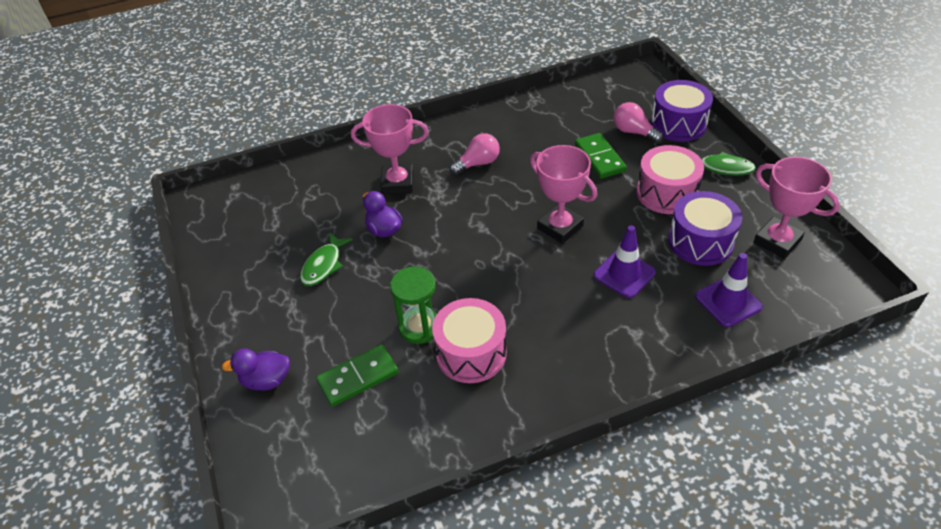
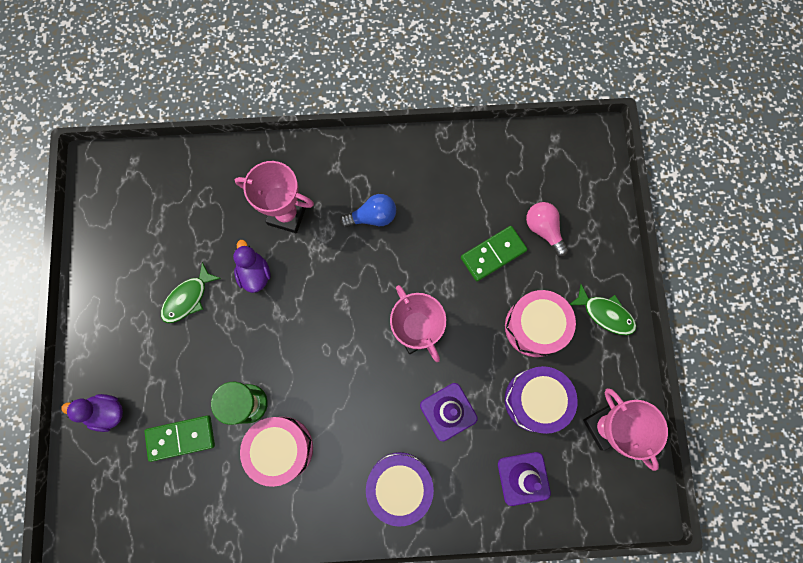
camera: 15 degrees right, 30 degrees up
pink light bulb [449,133,500,175] -> blue light bulb [340,194,396,228]
green domino [575,133,627,179] -> green domino turned 60 degrees clockwise [461,226,528,282]
purple drum [651,80,713,142] -> purple drum moved to [366,452,434,527]

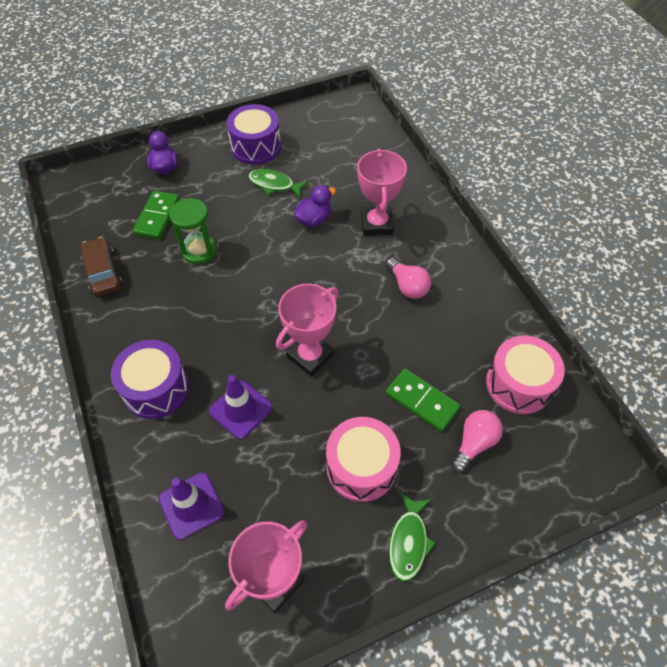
camera: 70 degrees right, 20 degrees down
green domino [144,415,215,462] -> green domino turned 45 degrees clockwise [132,191,180,239]
pink drum [240,417,313,487] -> pink drum moved to [486,335,565,414]
blue light bulb [340,194,396,228] -> pink light bulb [386,258,431,299]
purple drum [505,366,578,434] -> purple drum moved to [226,104,281,165]
none -> brown car [81,237,123,296]

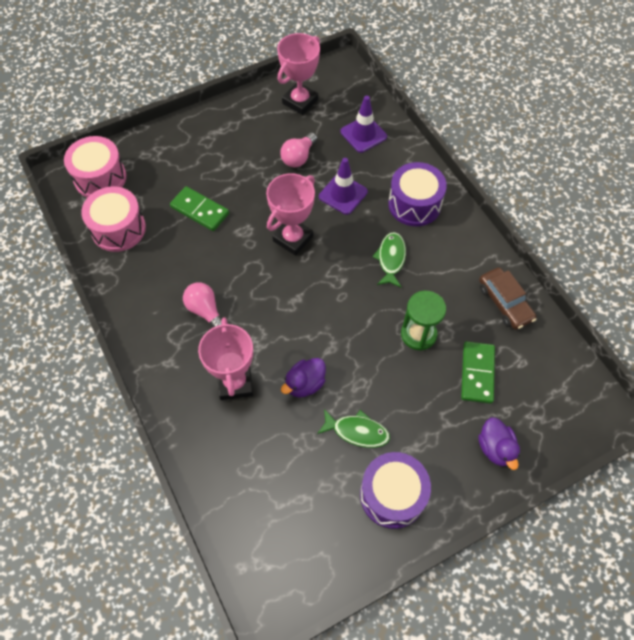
camera: 175 degrees right, 5 degrees up
pink drum [326,417,401,502] -> pink drum moved to [64,136,126,198]
green fish [389,493,436,582] -> green fish moved to [372,232,406,288]
pink light bulb [451,410,503,473] -> pink light bulb moved to [280,133,317,168]

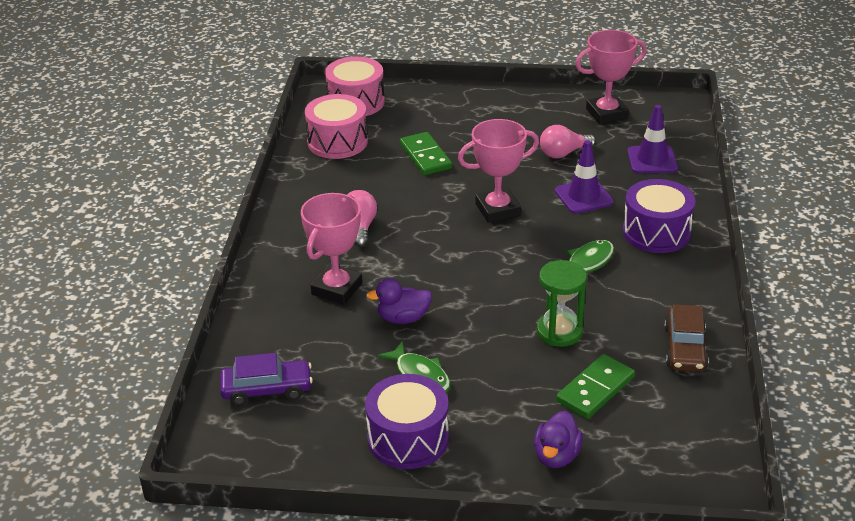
camera: 35 degrees right, 25 degrees down
none -> purple car [220,353,313,406]

